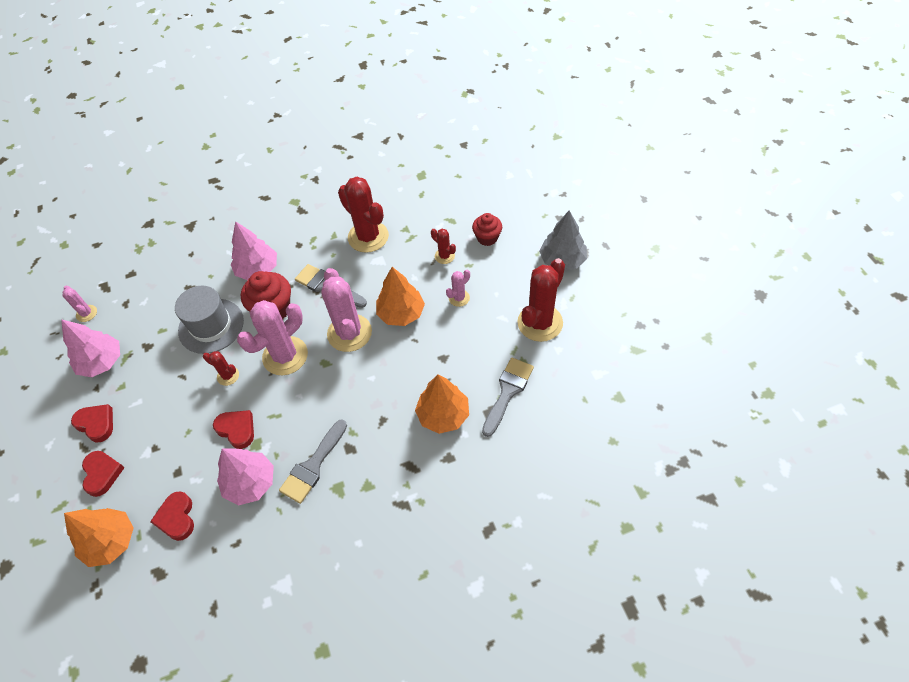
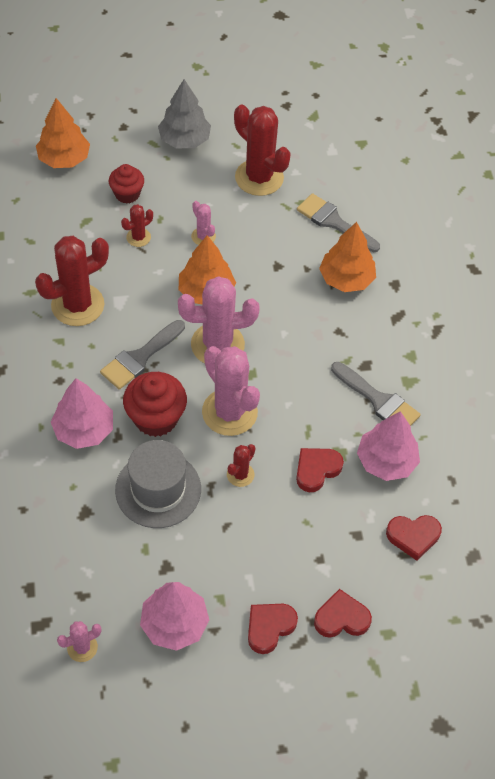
camera: 85 degrees left, 0 degrees up
orange tree [64,508,134,567] -> orange tree moved to [36,98,90,168]

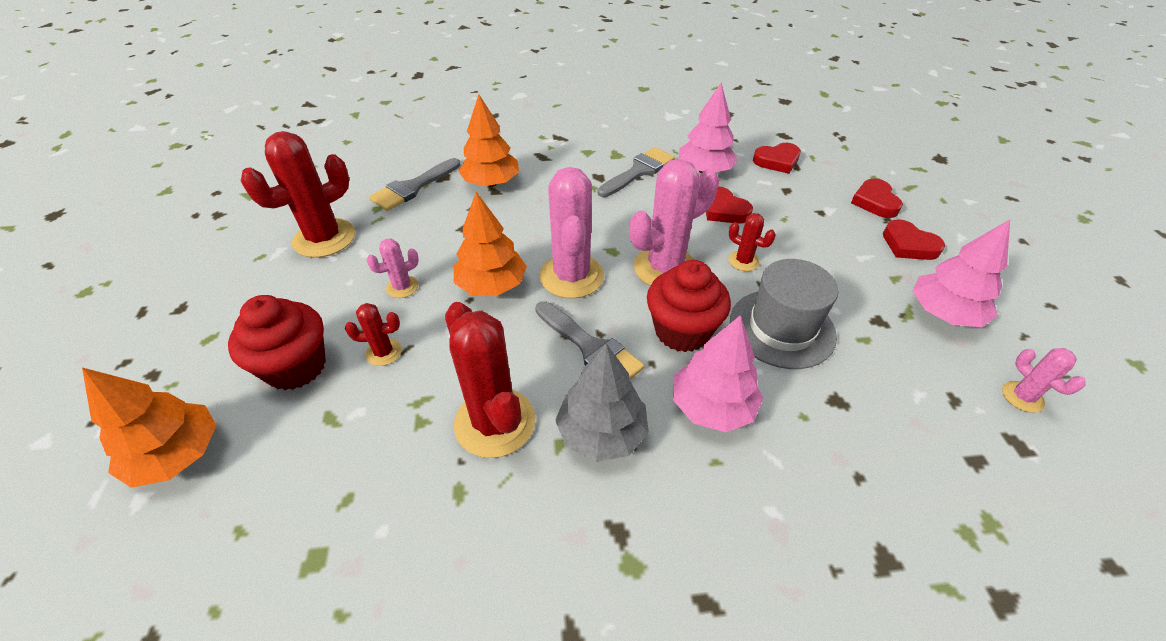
camera: 85 degrees left, 10 degrees down
red cupcake [109,164,144,204] -> red cupcake [228,295,326,390], size x1.56
red cactus [121,204,153,247] -> red cactus turned 60 degrees counterclockwise [345,303,402,366]
grey tree [158,79,211,148] -> grey tree moved to [555,344,649,462]
red heart [386,515,442,561] -> red heart turned 75 degrees clockwise [753,143,801,174]

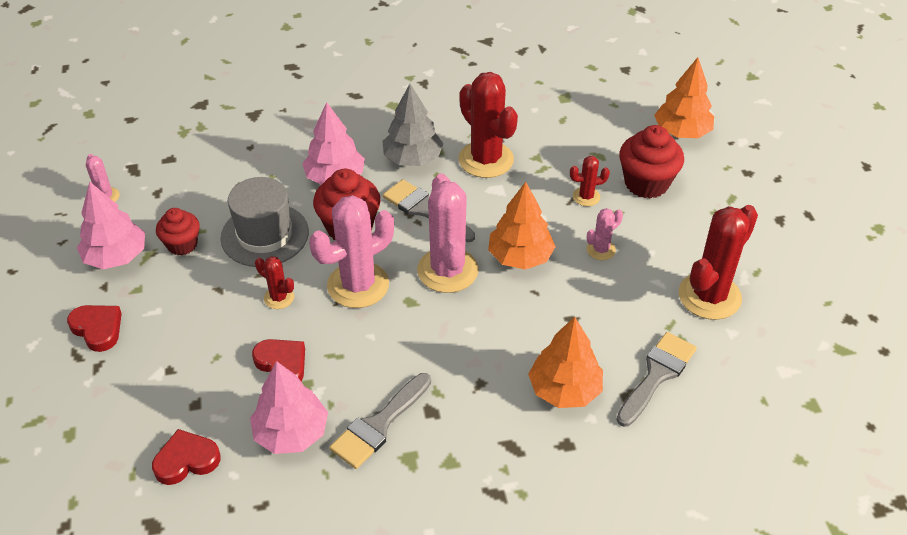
camera: 175 degrees right, 0 degrees up
red heart [851,178,903,218] -> none
none -> red cupcake [156,208,200,255]

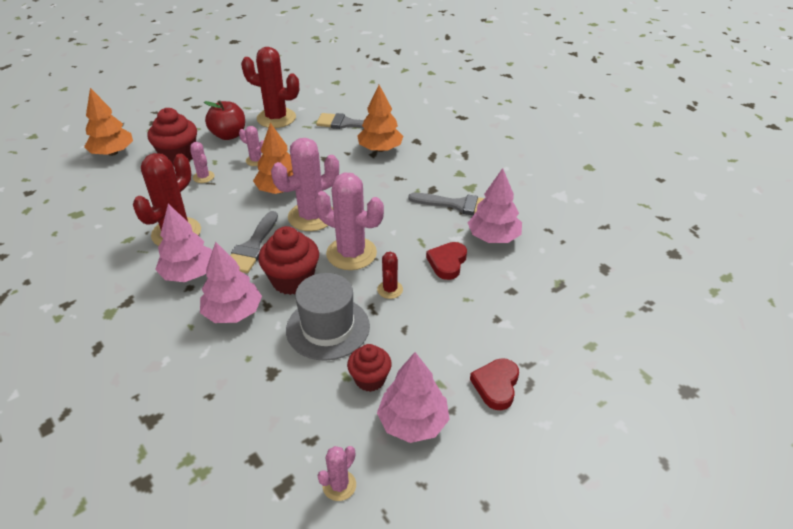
camera: 115 degrees left, 5 degrees down
red heart [152,429,221,485] -> none
grey tree [382,84,444,166] -> pink tree [155,204,212,282]
red cactus [570,156,610,206] -> pink cactus [190,142,214,183]
none -> red apple [204,100,245,140]

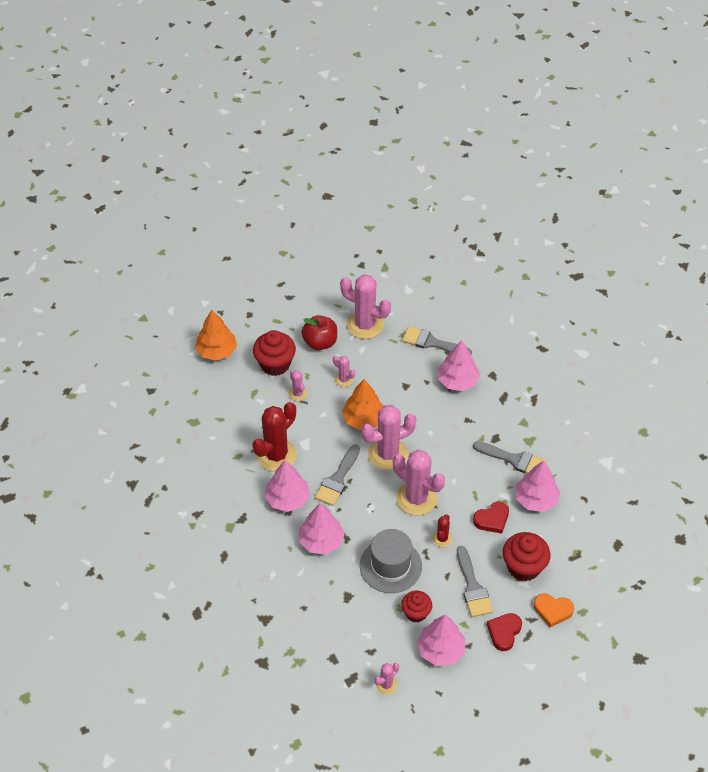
camera: 10 degrees right, 10 degrees up
red cactus [241,47,299,128] -> pink cactus [340,275,391,339]
red cupcake [258,226,319,295] -> red cupcake moved to [503,532,550,581]
orange tree [357,85,403,152] -> pink tree [438,340,480,391]
red heart [426,242,467,280] -> red heart turned 150 degrees counterclockwise [473,502,509,534]
none -> grey brush [457,546,493,617]
none -> orange heart [534,594,574,627]

